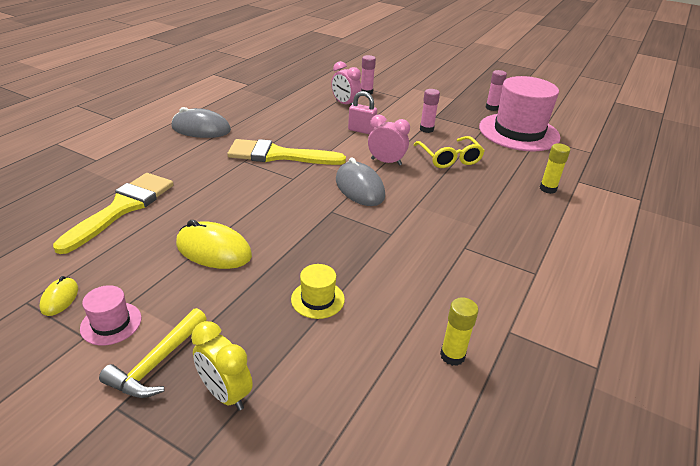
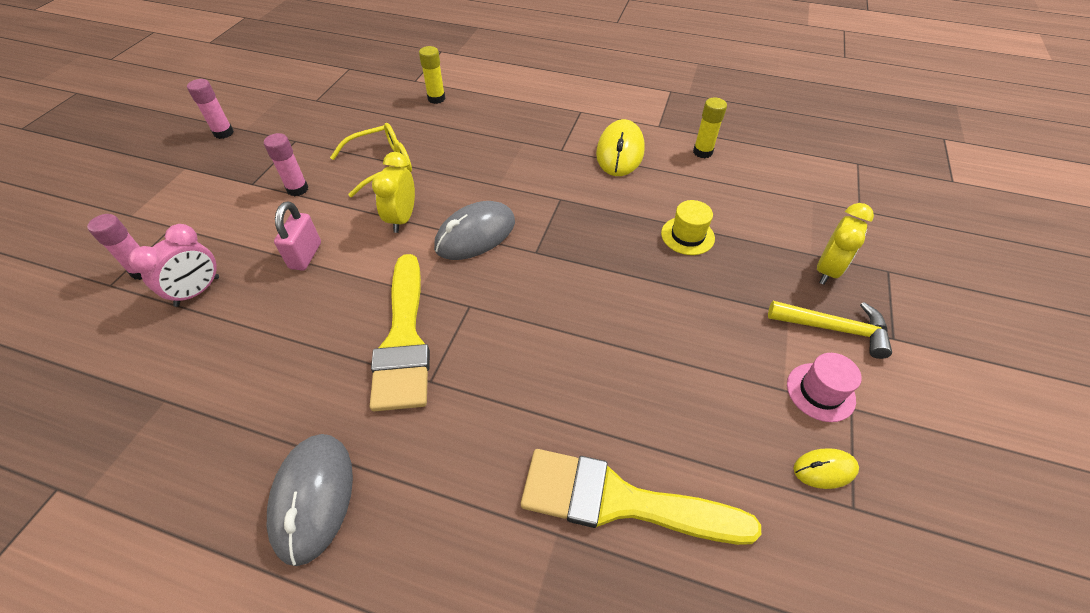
camera: 100 degrees left, 15 degrees up
yellow mouse [176,220,252,269] -> yellow mouse moved to [596,119,645,176]
pink clock [368,115,410,166] -> yellow clock [372,152,415,233]
pink hat [479,76,561,151] -> none

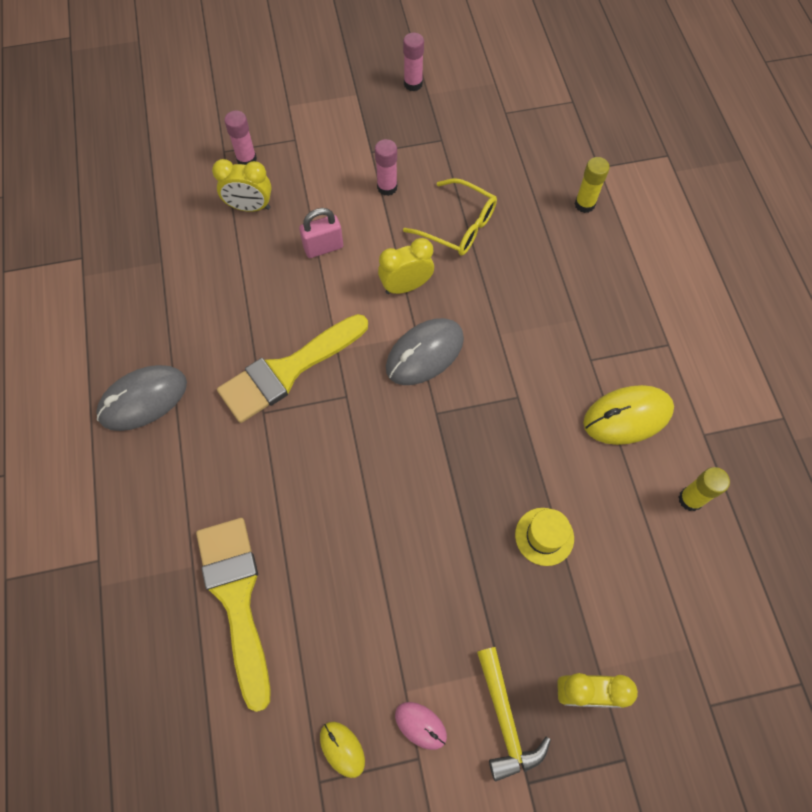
camera: 60 degrees right, 15 degrees up
pink clock [128,224,219,307] -> yellow clock [212,159,272,212]
grey mouse [434,201,515,260] -> grey mouse turned 60 degrees counterclockwise [386,318,464,385]
pink hat [787,353,862,422] -> pink mouse [395,702,447,750]

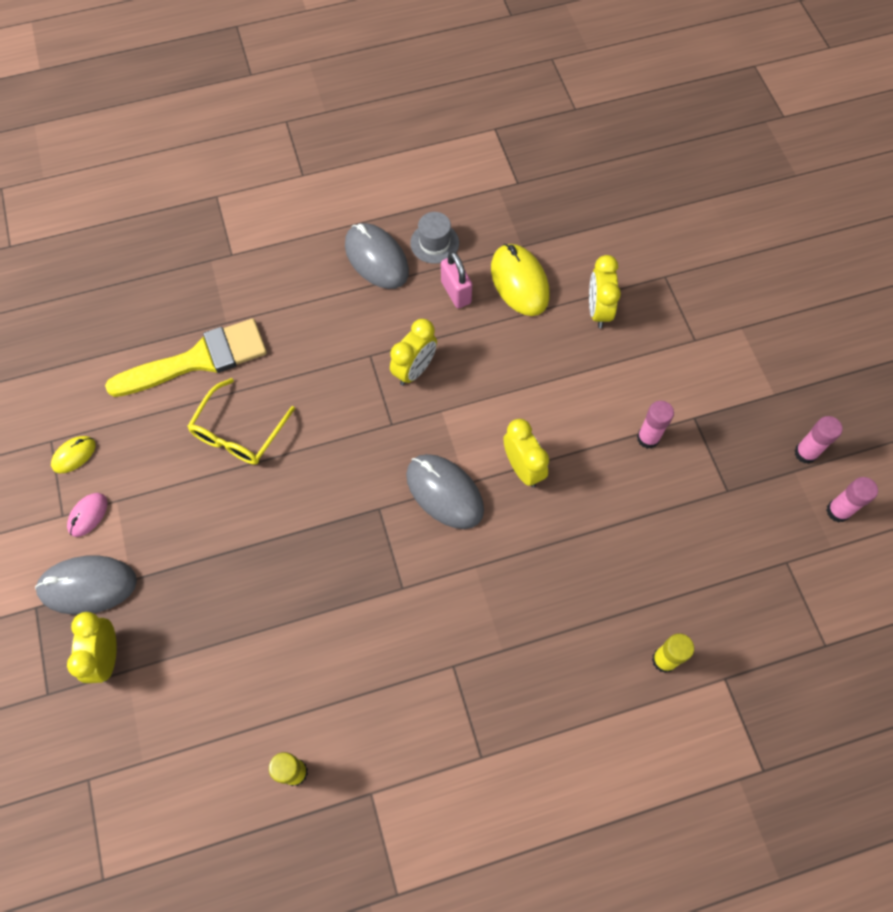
camera: 85 degrees right, 0 degrees up
yellow brush [217,314,368,423] -> yellow clock [390,319,437,386]
pink glue stick [224,110,257,165] -> pink glue stick moved to [826,477,878,523]
pink padlock [299,208,343,258] -> pink padlock moved to [441,251,472,308]
yellow glasses [403,178,497,256] -> yellow glasses moved to [187,378,295,465]
yellow hammer [477,647,551,781] -> grey mouse [35,555,137,615]
yellow hat [515,508,574,566] -> none
yellow mouse [583,385,674,445] -> yellow mouse moved to [491,244,550,316]
none -> grey hat [410,212,459,264]

